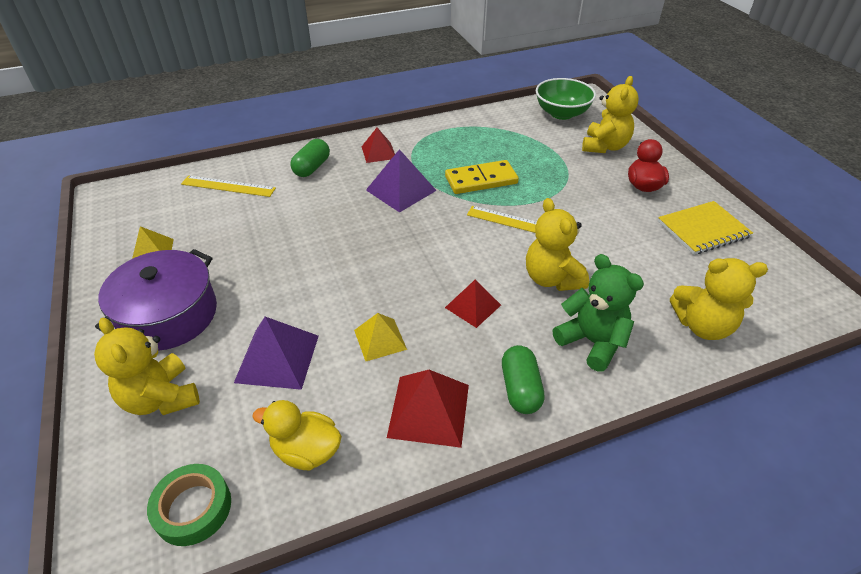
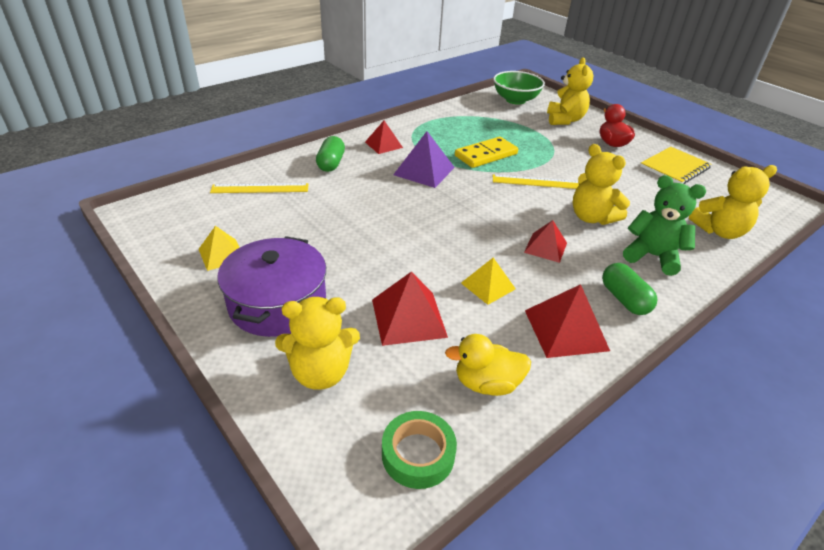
camera: 20 degrees left, 5 degrees down
yellow teddy bear [94,318,200,415] -> yellow teddy bear turned 45 degrees counterclockwise [275,297,360,390]
purple pyramid [234,317,319,390] -> red pyramid [372,272,448,346]

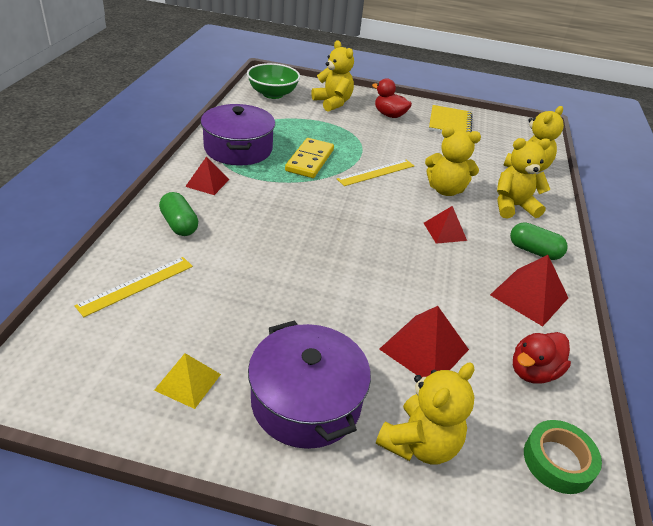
camera: 40 degrees left, 0 degrees up
purple pyramid [393,131,455,188] -> none
yellow duck [445,334,531,396] -> red duck [513,332,571,384]
yellow pyramid [461,258,516,305] -> none
green teddy bear [623,175,706,276] -> yellow teddy bear [497,138,551,219]
none -> purple pot [201,104,275,166]

